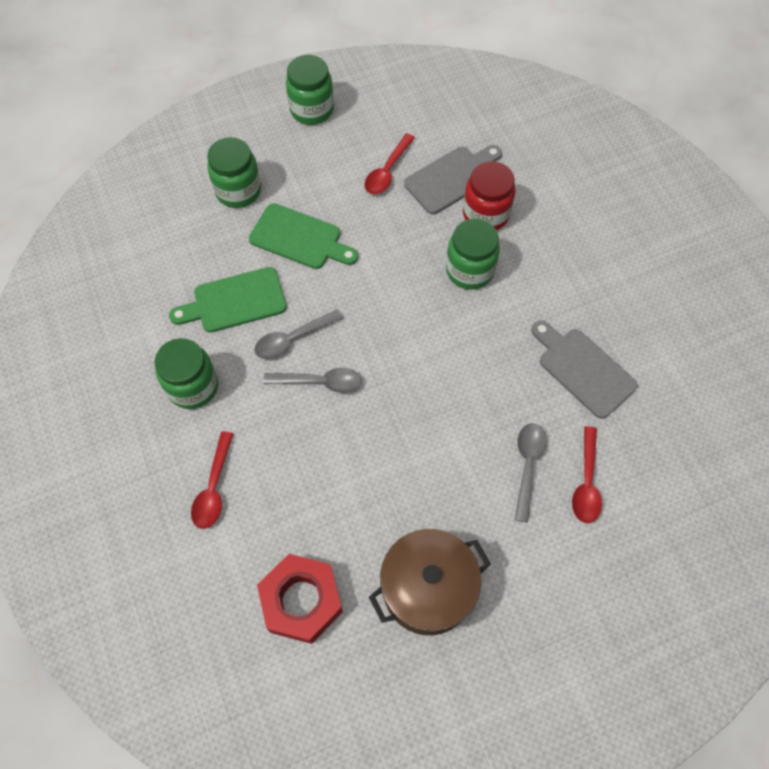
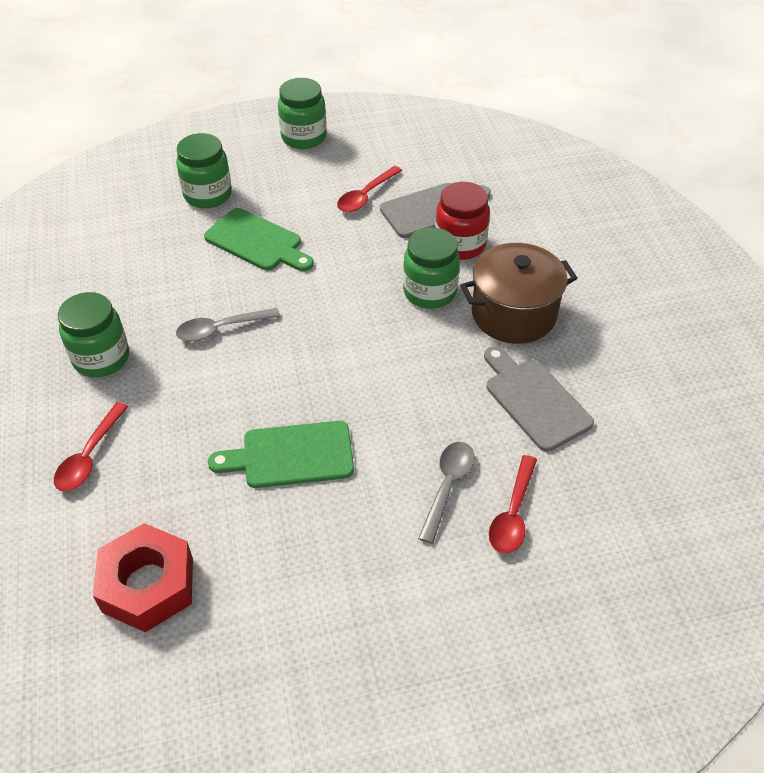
camera: 10 degrees right, 15 degrees down
green cutting board [169,267,287,333] -> green cutting board moved to [208,421,354,488]
grey spoon [264,368,361,393] -> none
brown pot [369,529,491,635] -> brown pot moved to [460,243,577,344]

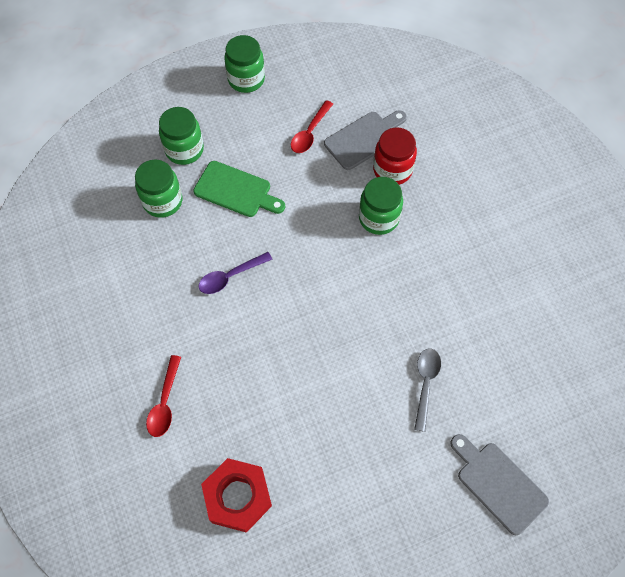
camera: 10 degrees left, 15 degrees up
green jar [58,292,129,377] -> green jar moved to [135,159,182,218]
grey spoon [176,308,280,341] -> purple spoon [198,252,273,294]
green cutting board [208,421,354,488] -> none
brown pot [460,243,577,344] -> none
grey cutting board [484,346,594,452] -> grey cutting board moved to [450,434,549,535]
red spoon [489,455,537,554] -> none

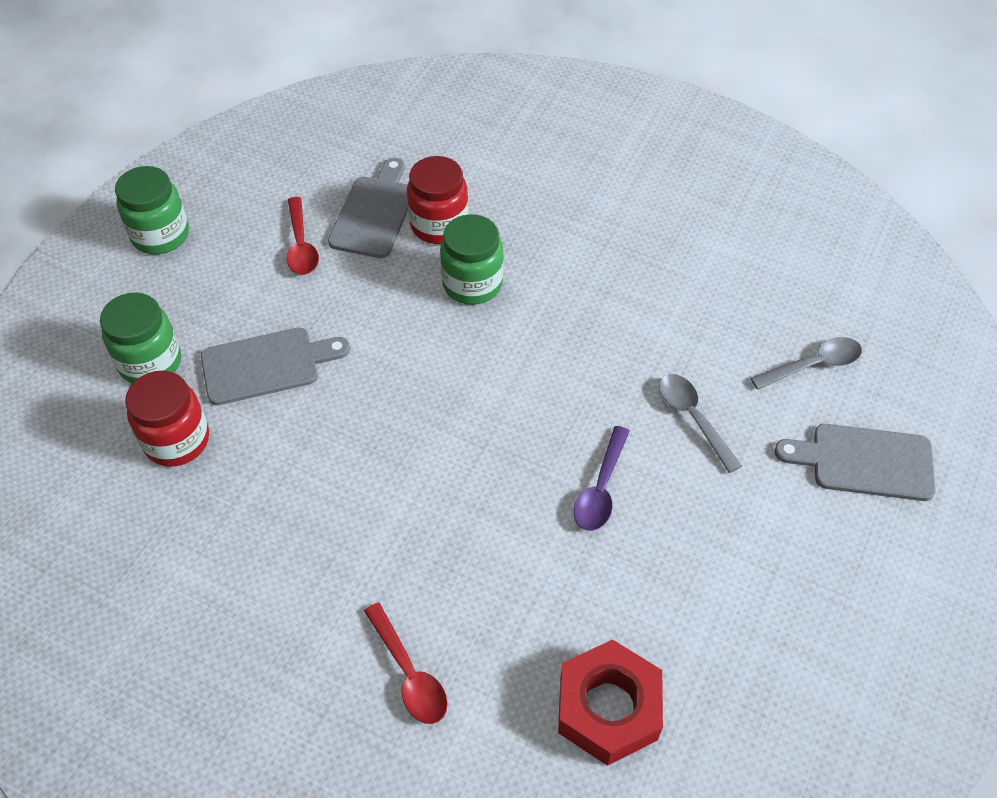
camera: 40 degrees left, 10 degrees down
green jar [135,159,182,218] -> red jar [125,371,209,467]
green cutting board [193,161,285,217] -> grey cutting board [201,328,350,405]
purple spoon [198,252,273,294] -> purple spoon moved to [574,426,630,531]
none -> grey spoon [750,337,862,390]

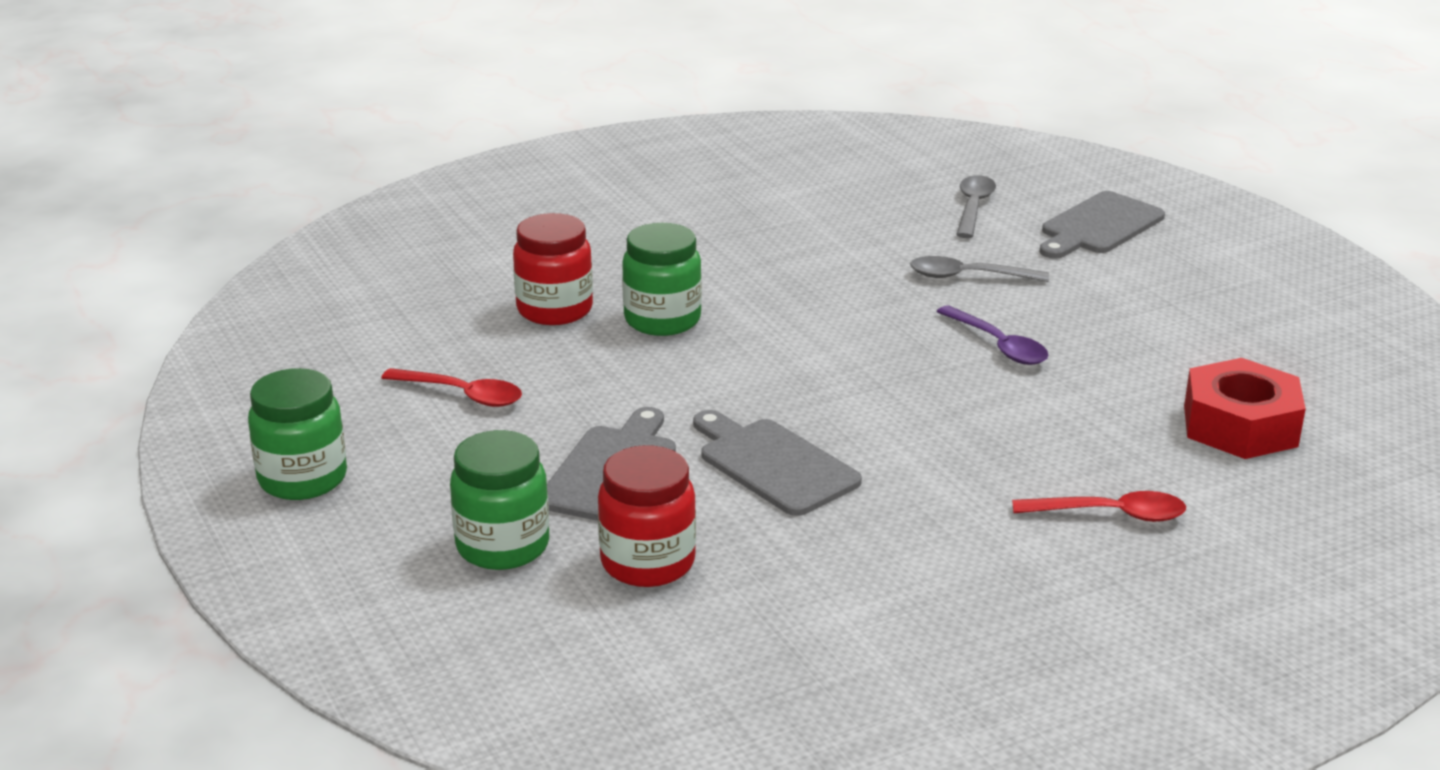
camera: 55 degrees left, 25 degrees down
grey cutting board [328,158,408,258] -> grey cutting board moved to [693,410,862,516]

